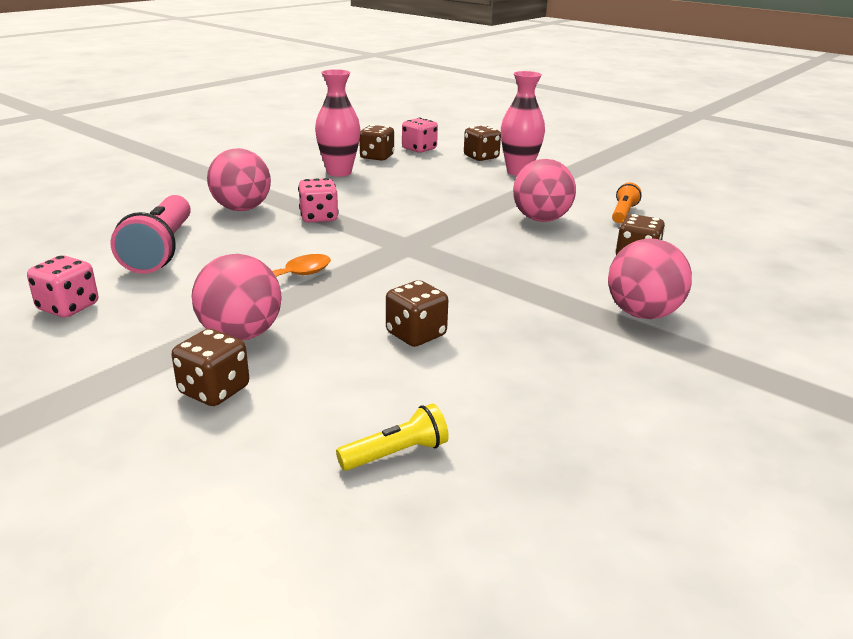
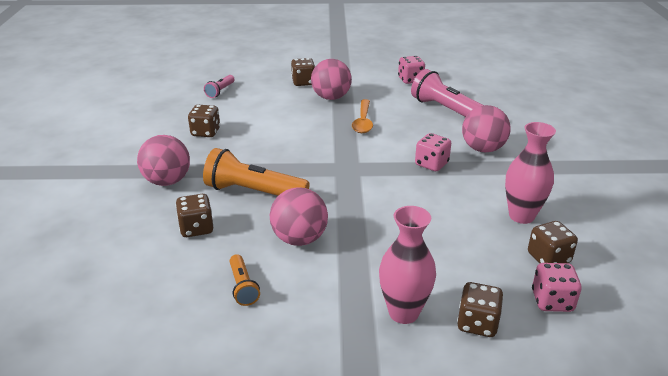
camera: 140 degrees right, 5 degrees up
yellow flashlight [336,403,449,471] -> pink flashlight [204,75,235,98]
brown dice [386,280,448,347] -> brown dice moved to [188,105,220,137]
none -> orange flashlight [203,148,310,196]

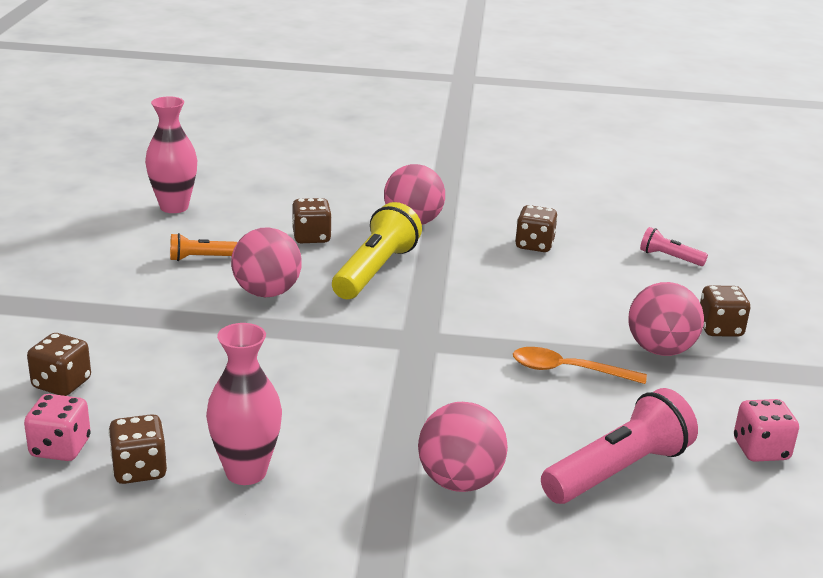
camera: 95 degrees right, 5 degrees down
orange flashlight [203,148,310,196] -> yellow flashlight [332,202,422,299]
pink vase [379,206,436,324] -> pink vase moved to [145,96,197,213]
pink dice [415,133,451,171] -> none

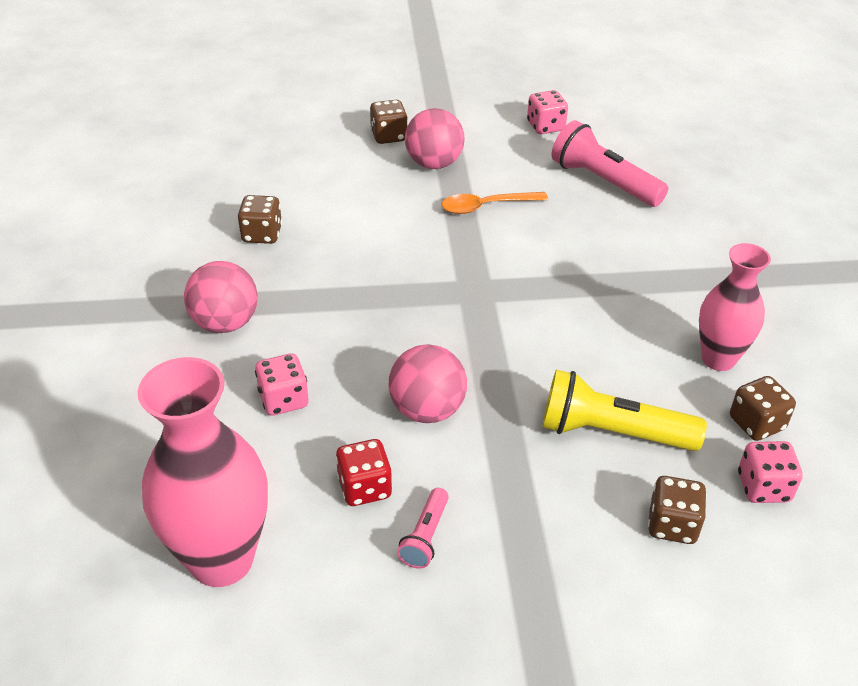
camera: 100 degrees left, 15 degrees up
pink vase [145,96,197,213] -> pink vase [138,357,268,587], size x1.56
orange flashlight [170,233,238,261] -> red dice [336,439,392,506]
brown dice [292,198,332,243] -> pink dice [255,353,309,416]
yellow flashlight [332,202,422,299] -> yellow flashlight moved to [542,370,707,451]
pink ball [418,402,508,492] -> none
orange spoon [513,347,647,384] -> orange spoon turned 75 degrees clockwise [442,192,548,214]
pink flashlight [640,227,708,266] -> pink flashlight moved to [397,488,449,569]

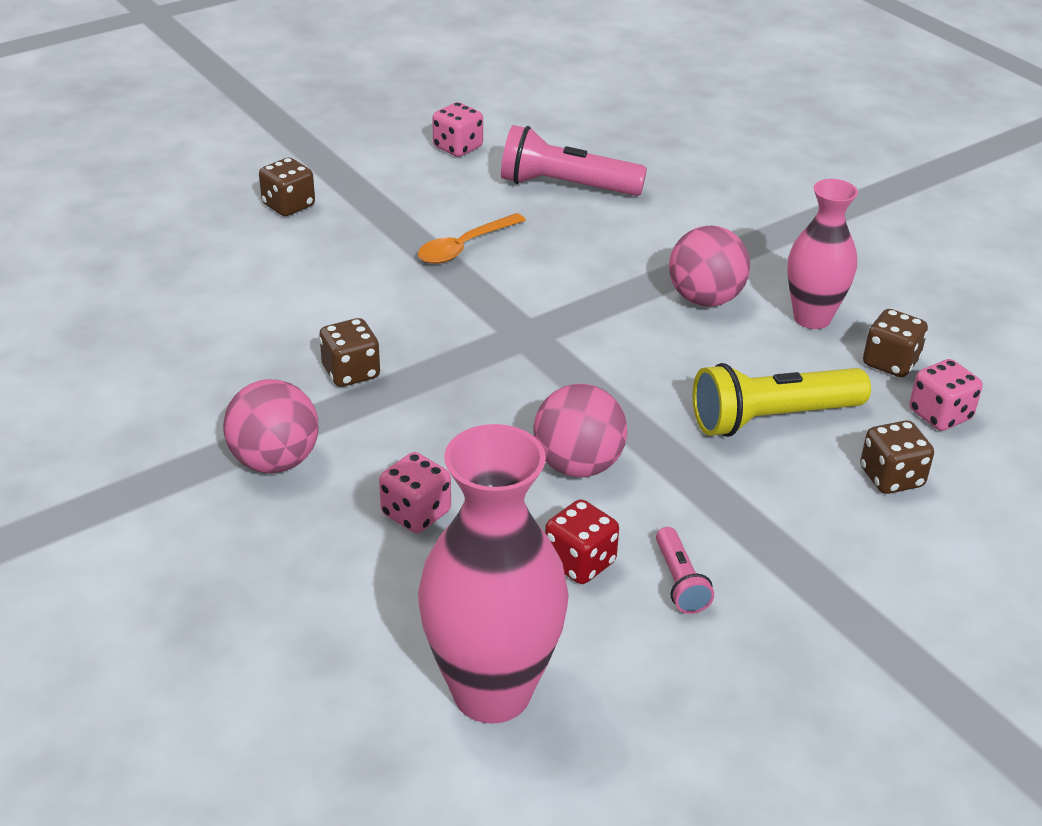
camera: 30 degrees left, 5 degrees down
brown dice [238,195,282,244] -> brown dice moved to [319,318,380,387]
pink ball [405,108,465,169] -> pink ball moved to [669,226,750,306]

